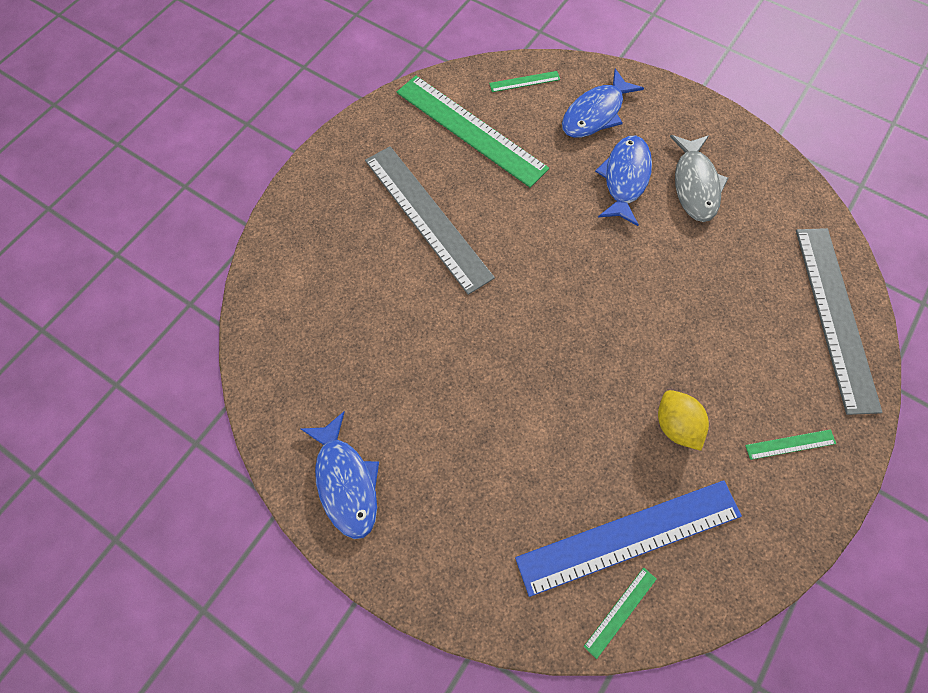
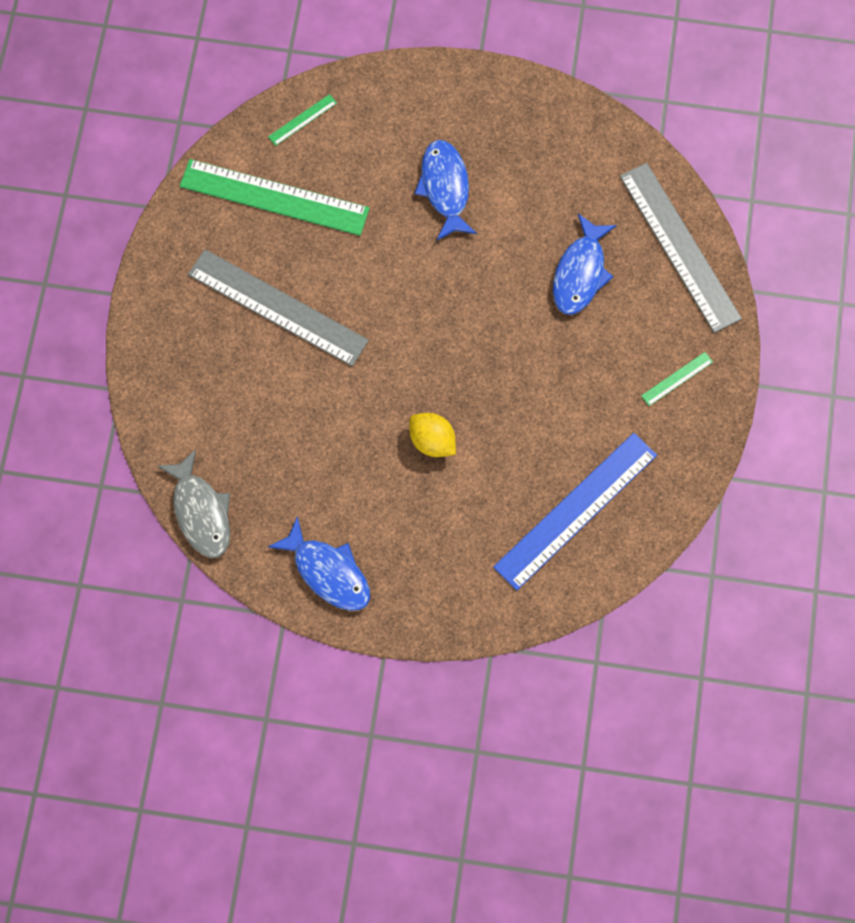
camera: 25 degrees left, 5 degrees up
blue fish [562,69,644,138] -> blue fish moved to [553,214,617,315]
green ruler [583,568,656,659] -> none
yellow lemon [658,390,709,451] -> yellow lemon moved to [409,413,456,457]
grey fish [670,135,729,222] -> grey fish moved to [157,449,230,558]

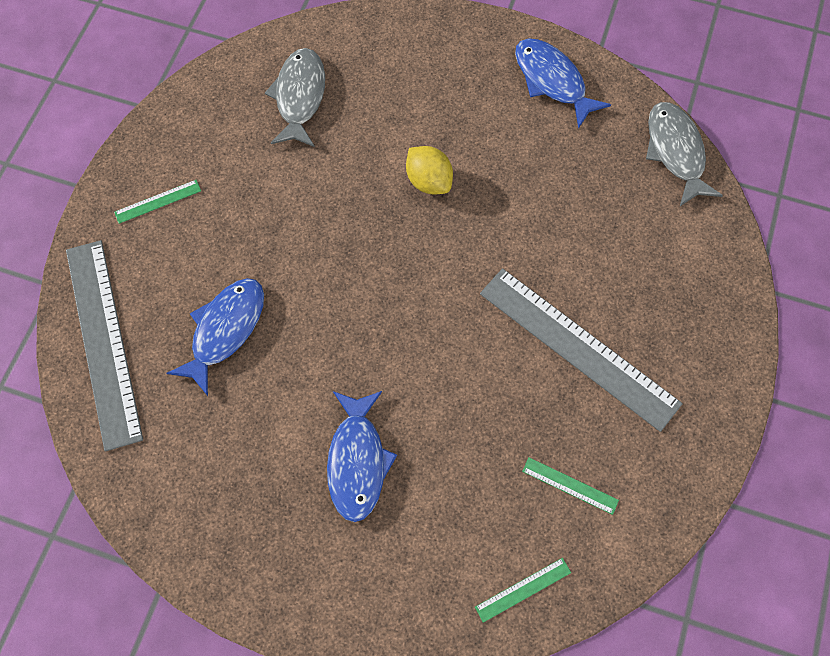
camera: 170 degrees left, 5 degrees down
green ruler [180,159,370,236] -> green ruler [522,457,619,515], size x0.41
blue ruler [493,433,657,591] -> grey fish [265,48,325,147]

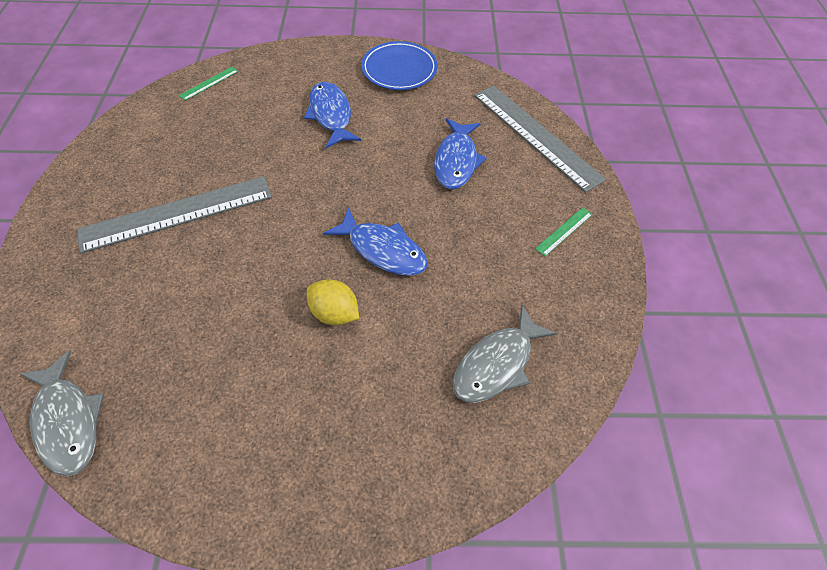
camera: 160 degrees right, 10 degrees down
grey fish [265,48,325,147] -> grey fish turned 60 degrees clockwise [453,305,557,403]
grey ruler [480,268,683,432] -> grey ruler turned 45 degrees counterclockwise [77,176,272,254]
blue fish [515,39,611,129] -> blue fish moved to [324,207,428,276]
green ruler [522,457,619,515] -> none
none -> blue plate [361,41,437,90]

